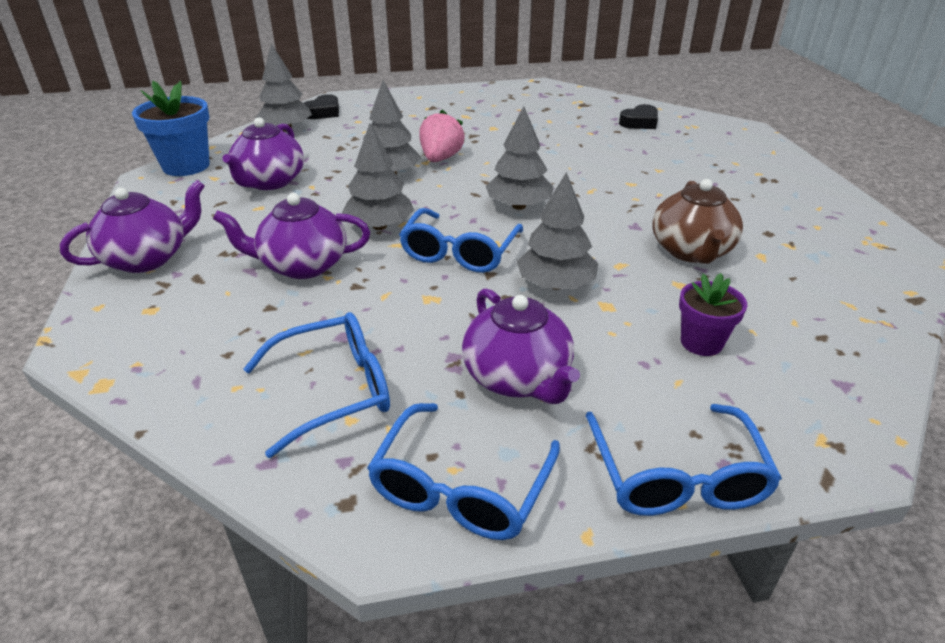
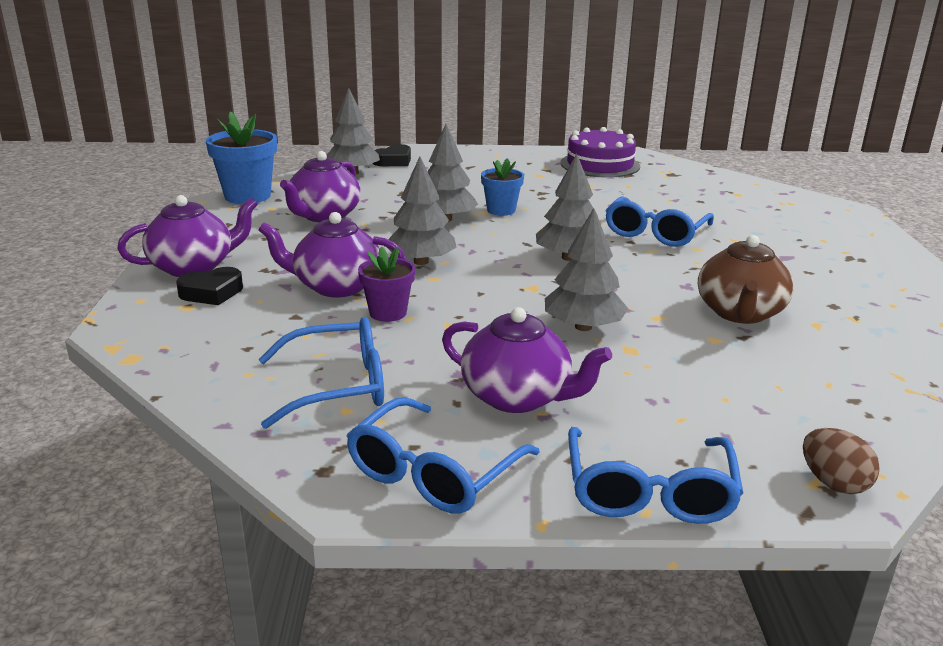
camera: 10 degrees right, 10 degrees down
blue glasses [399,208,523,273] -> blue glasses moved to [605,196,714,247]
pink strawberry [419,110,465,162] -> blue flower pot [481,158,524,216]
purple teapot [462,288,580,404] -> purple teapot turned 45 degrees counterclockwise [442,307,612,413]
black heart [619,104,658,129] -> black heart moved to [176,267,243,305]
purple flower pot [679,273,747,356] -> purple flower pot moved to [358,246,415,322]
none -> purple cake [561,127,640,178]
none -> brown egg [803,428,880,494]

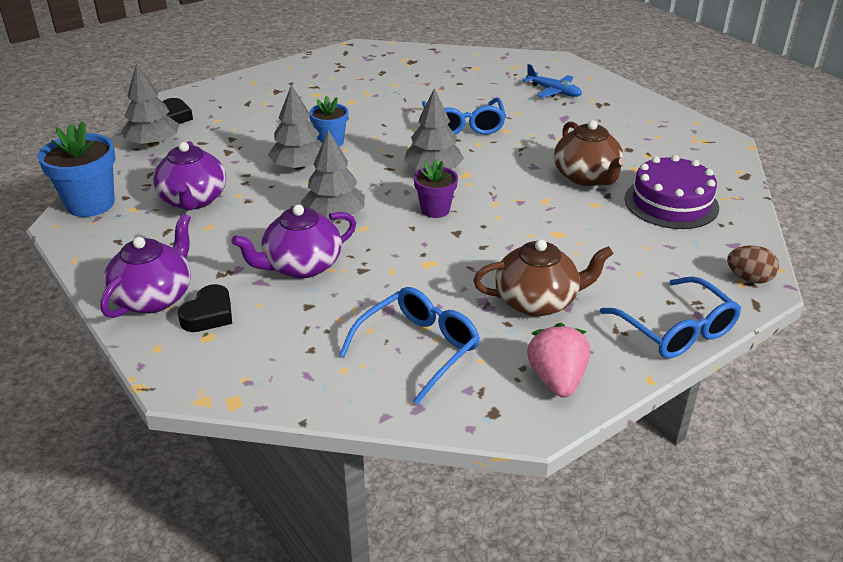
camera: 35 degrees left, 10 degrees up
blue glasses [346,397,540,514] -> pink strawberry [527,323,590,398]
purple flower pot [358,246,415,322] -> purple flower pot moved to [414,159,458,218]
purple teapot [442,307,612,413] -> brown teapot [473,239,614,316]
grey tree [545,208,628,331] -> none
purple cake [561,127,640,178] -> purple cake moved to [624,155,719,229]
none -> blue plane [523,64,582,98]

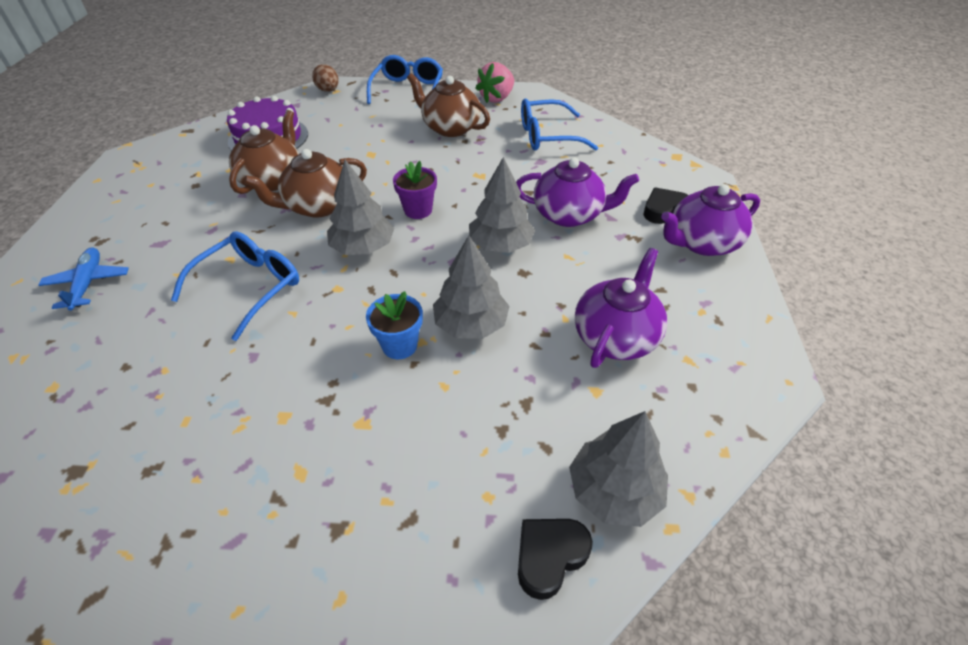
camera: 140 degrees left, 10 degrees up
blue flower pot [38,121,116,217] -> none
none -> brown teapot [244,149,367,218]

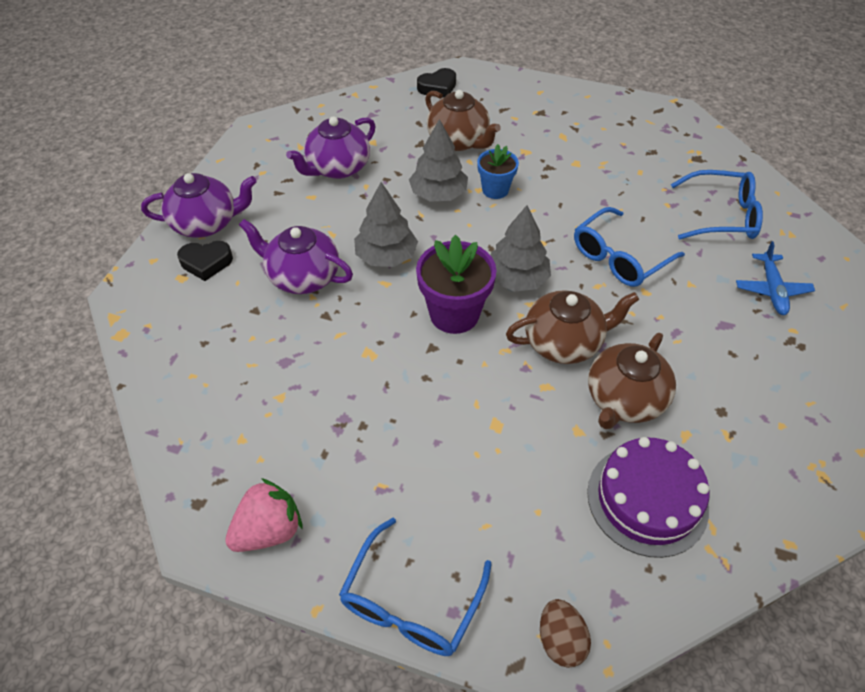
camera: 165 degrees left, 5 degrees up
purple flower pot [393,161,437,219] -> purple flower pot [416,235,496,334], size x1.62
brown teapot [407,73,490,137] -> brown teapot moved to [425,90,501,151]
blue glasses [521,99,598,151] -> blue glasses moved to [671,170,763,239]
grey tree [569,411,668,527] -> none

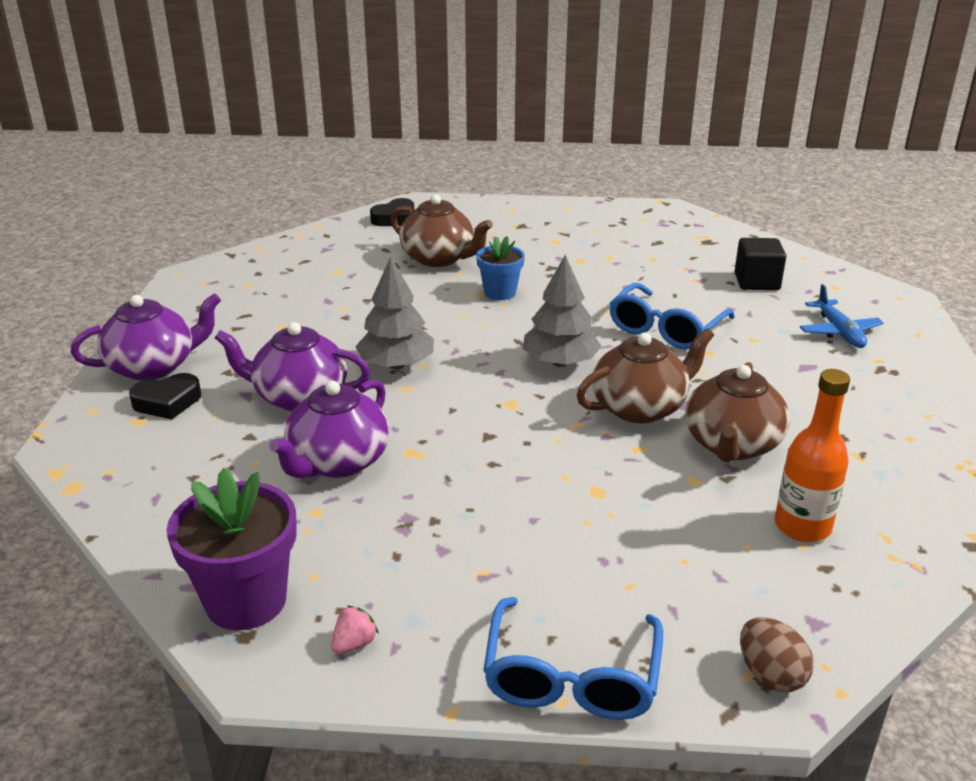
camera: 15 degrees left, 20 degrees down
pink strawberry [225,478,302,552] -> pink strawberry [331,605,379,654], size x0.49
purple teapot [286,116,376,179] -> purple teapot moved to [269,380,389,478]
grey tree [409,119,468,202] -> none
purple flower pot [416,235,496,334] -> purple flower pot moved to [167,468,297,630]
purple cake [587,437,710,558] -> orange bottle [775,369,850,542]
blue glasses [671,170,763,239] -> black cube [735,238,786,290]

